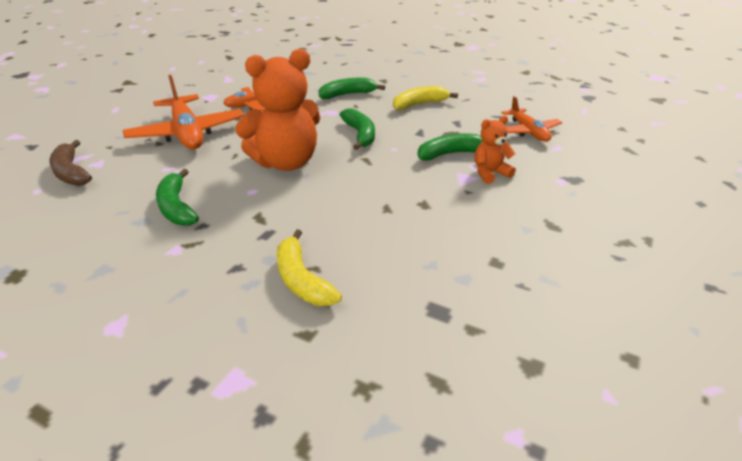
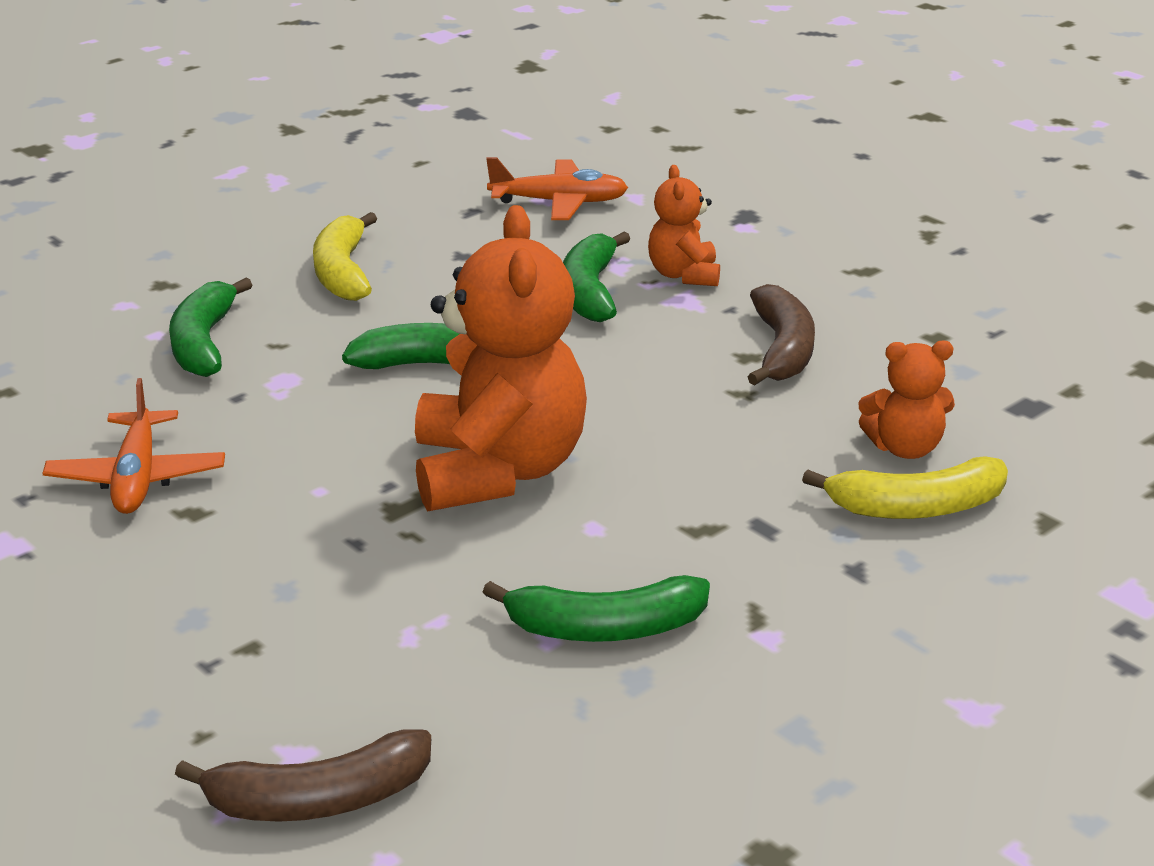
camera: 70 degrees left, 5 degrees down
orange plane [123,75,244,149] -> none
none -> brown banana [748,284,815,385]
none -> orange teddy bear [858,341,955,459]

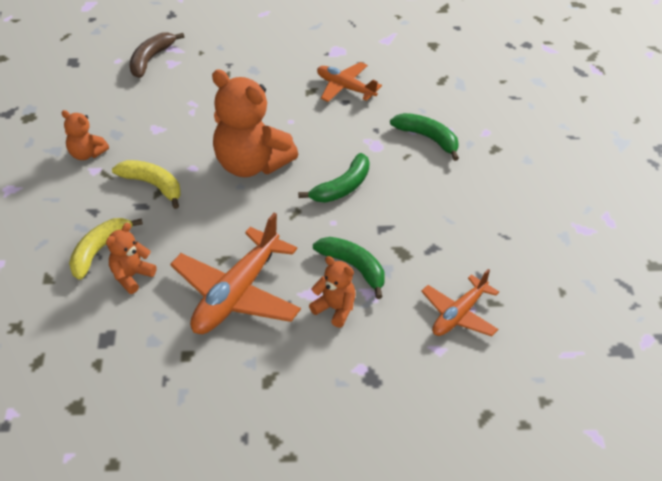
camera: 130 degrees right, 15 degrees up
yellow banana [313,212,377,301] -> yellow banana moved to [112,160,181,209]
green banana [483,575,710,642] -> none
brown banana [748,284,815,385] -> orange plane [170,213,301,334]
none -> orange teddy bear [61,110,109,160]

